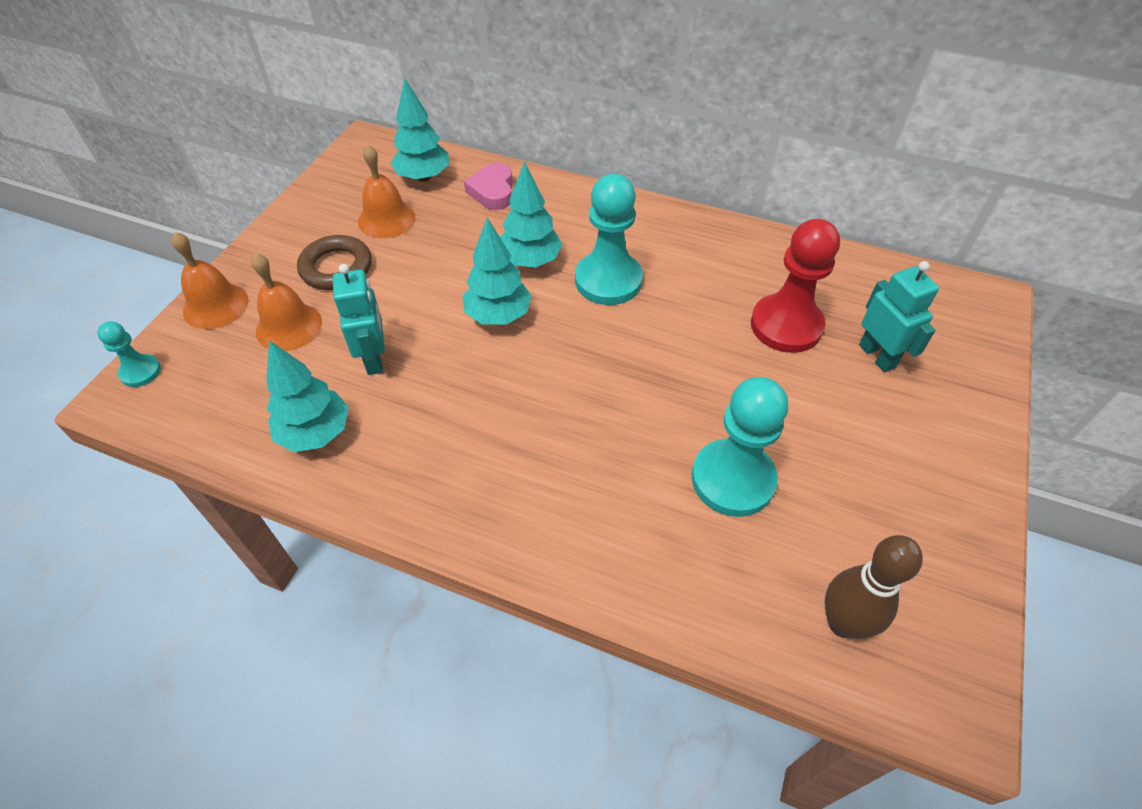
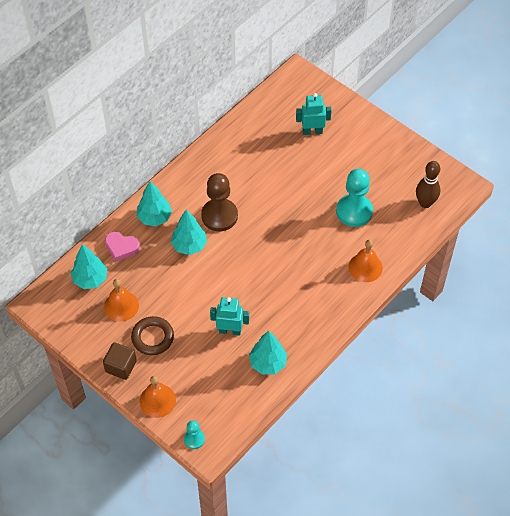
camera: 70 degrees left, 5 degrees up
orange bell [251,253,322,351] -> orange bell moved to [348,240,383,282]
turquoise tree [463,217,532,325] -> turquoise tree moved to [137,181,172,226]
turquoise pawn [575,174,643,305] -> brown pawn [201,173,238,231]
red pawn [751,219,840,353] -> none
none -> brown cube [103,342,137,380]

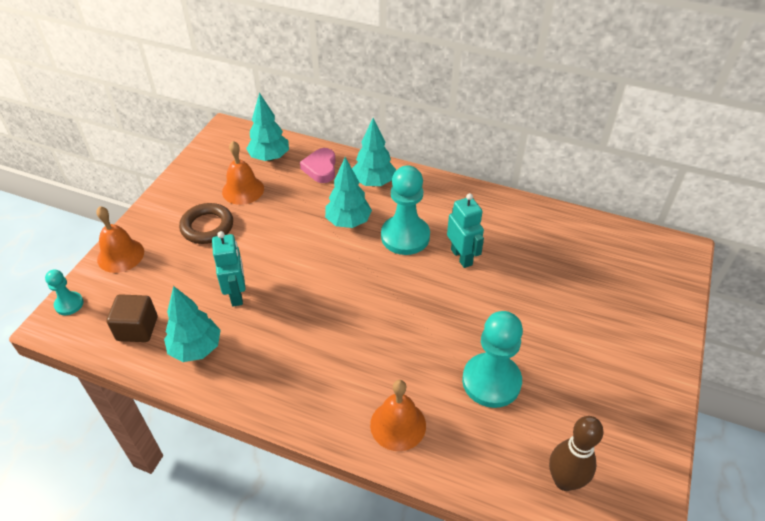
camera: 70 degrees right, 10 degrees down
brown cube [103,342,137,380] -> brown cube moved to [106,294,157,342]
brown pawn [201,173,238,231] -> turquoise pawn [381,166,430,255]
turquoise robot [296,93,332,135] -> turquoise robot moved to [447,193,484,268]

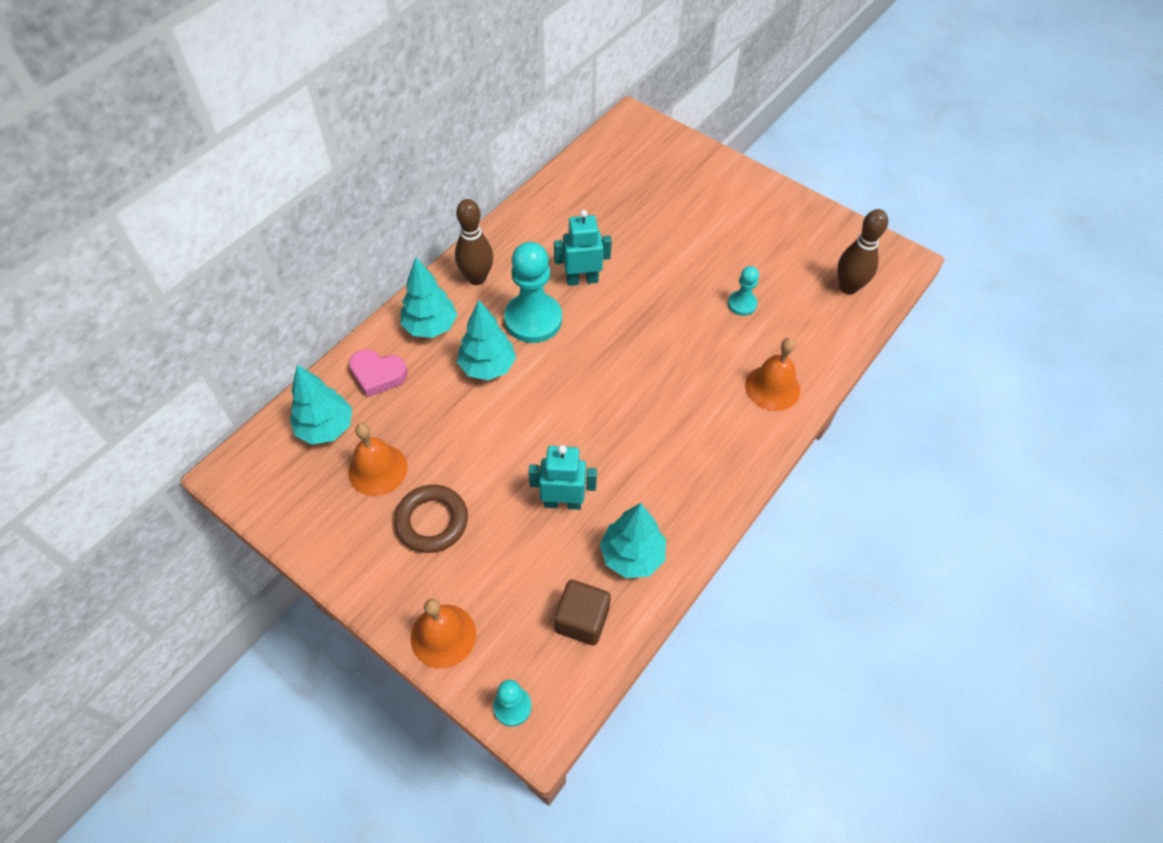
camera: 75 degrees left, 10 degrees up
turquoise pawn [462,311,523,408] -> turquoise pawn [728,266,759,316], size x0.51
none -> brown bowling pin [455,199,493,285]

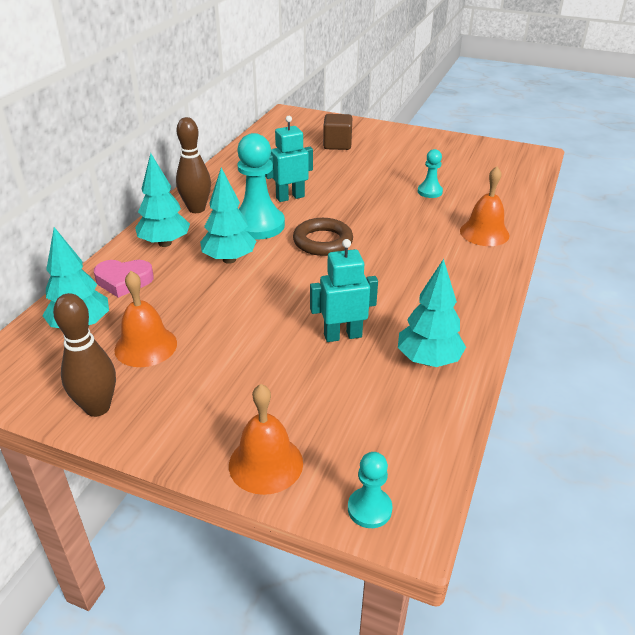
camera: 15 degrees left, 20 degrees down
brown ring [394,485,468,553] -> brown ring moved to [293,218,353,256]
brown cube [554,580,611,645] -> brown cube moved to [323,114,352,150]
brown bowling pin [837,209,888,294] -> brown bowling pin moved to [53,293,116,417]

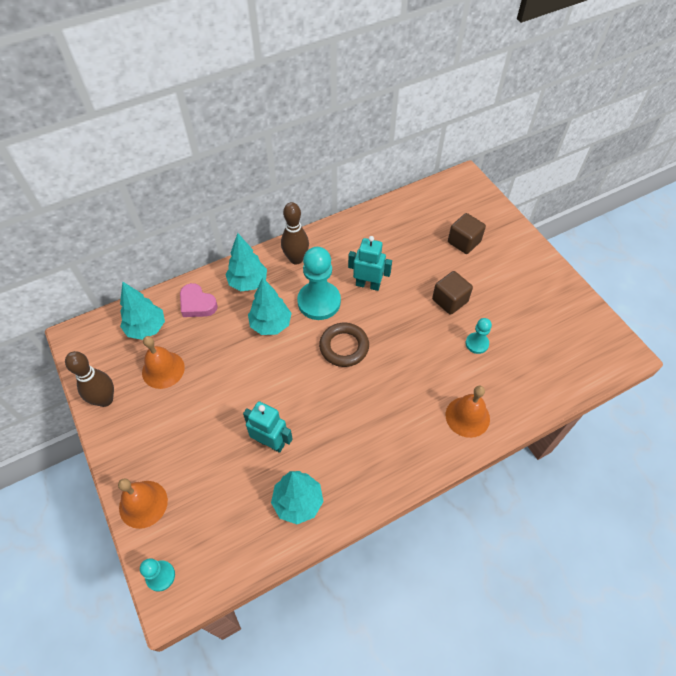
camera: 40 degrees right, 20 degrees up
none -> brown cube [432,271,473,315]

